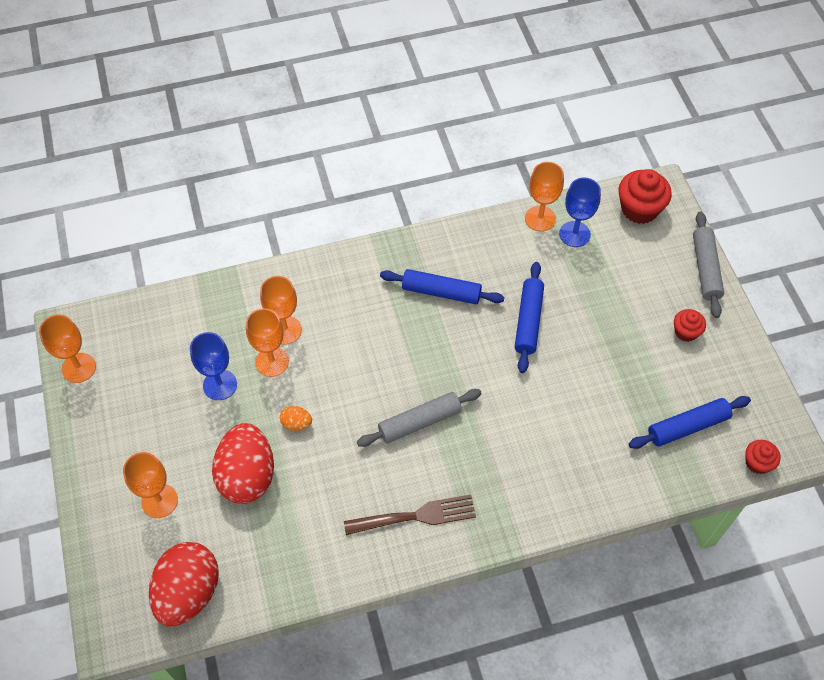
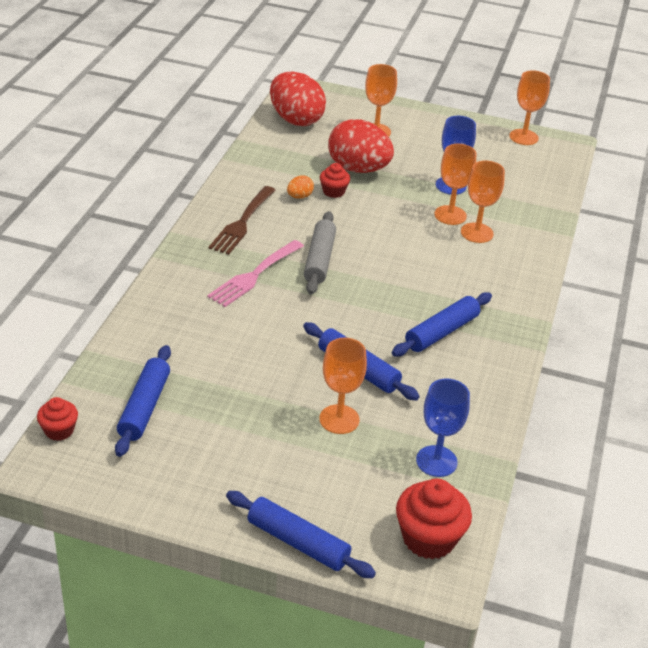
camera: 120 degrees right, 20 degrees down
orange egg [280,406,312,431] -> orange egg moved to [287,175,314,199]
orange goblet [525,162,564,232] -> orange goblet moved to [319,338,367,434]
red cupcake [674,309,706,342] -> red cupcake moved to [320,163,350,198]
grey rolling pin [693,211,724,318] -> blue rolling pin [226,491,376,578]
none -> pink fork [207,240,304,307]

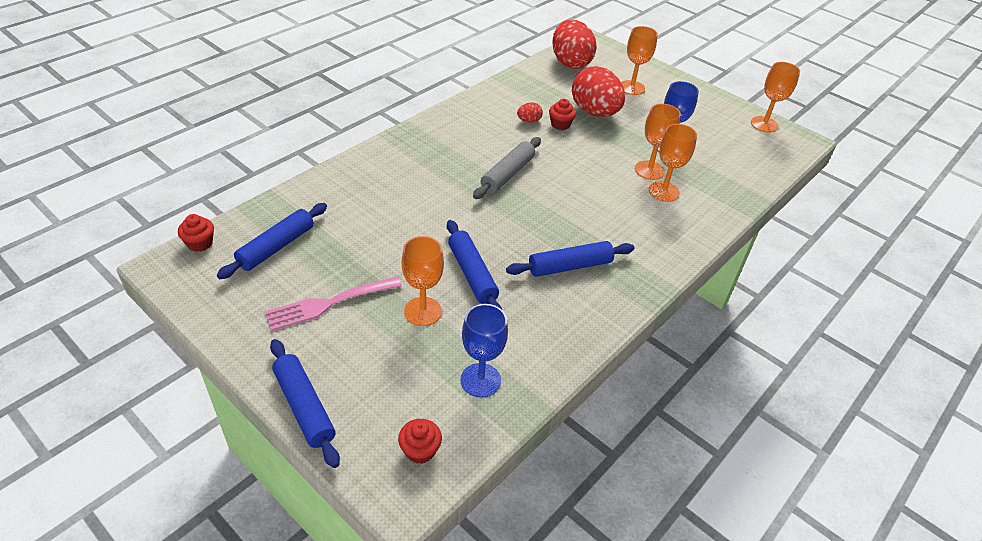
camera: 25 degrees right, 5 degrees up
pink fork [207,240,304,307] -> pink fork moved to [265,276,402,331]
brown fork [209,186,275,255] -> none
orange egg [287,175,314,199] -> red egg [517,102,543,123]
red cupcake [396,479,472,559] -> red cupcake [398,419,442,464], size x0.57

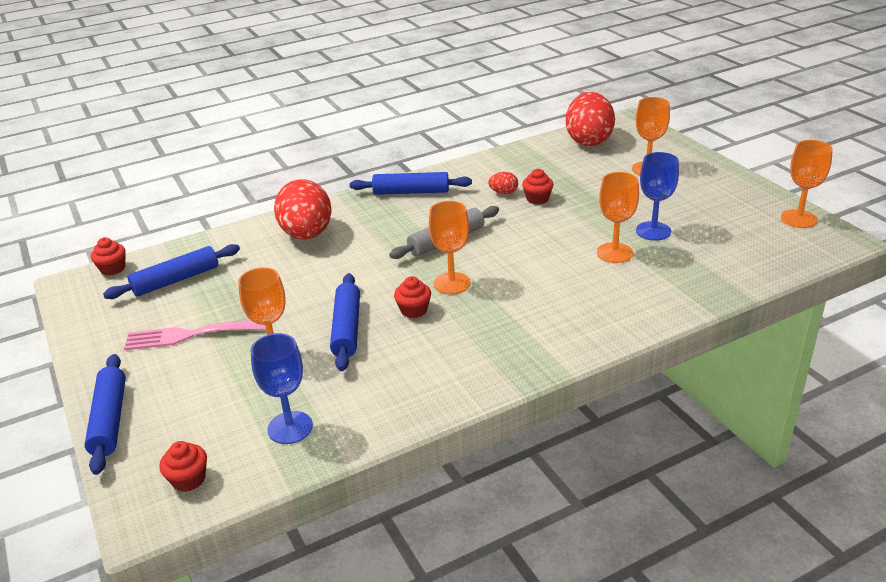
camera: 25 degrees right, 10 degrees down
blue rolling pin [506,241,635,277] -> blue rolling pin moved to [350,172,472,195]
red egg [572,66,625,117] -> red egg moved to [274,179,332,239]
orange goblet [649,124,697,202] -> orange goblet moved to [429,201,470,294]
none -> red cupcake [394,276,431,318]

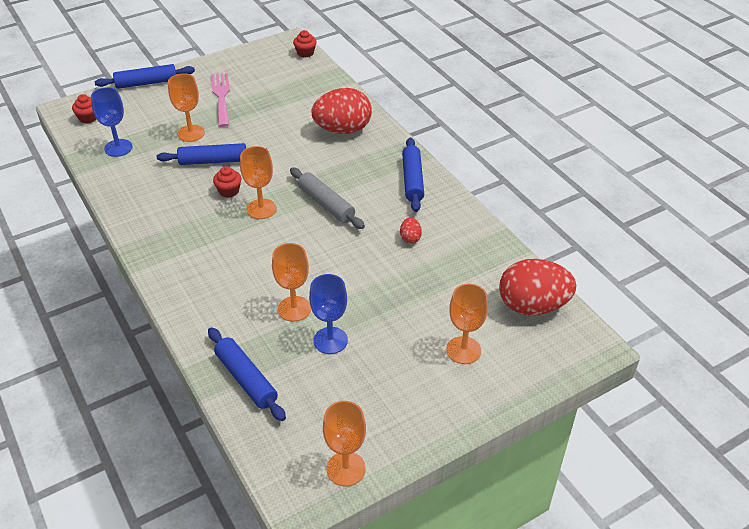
camera: 85 degrees right, 10 degrees up
blue rolling pin [103,244,240,299] -> blue rolling pin moved to [208,327,286,421]
red cupcake [522,169,554,204] -> none

